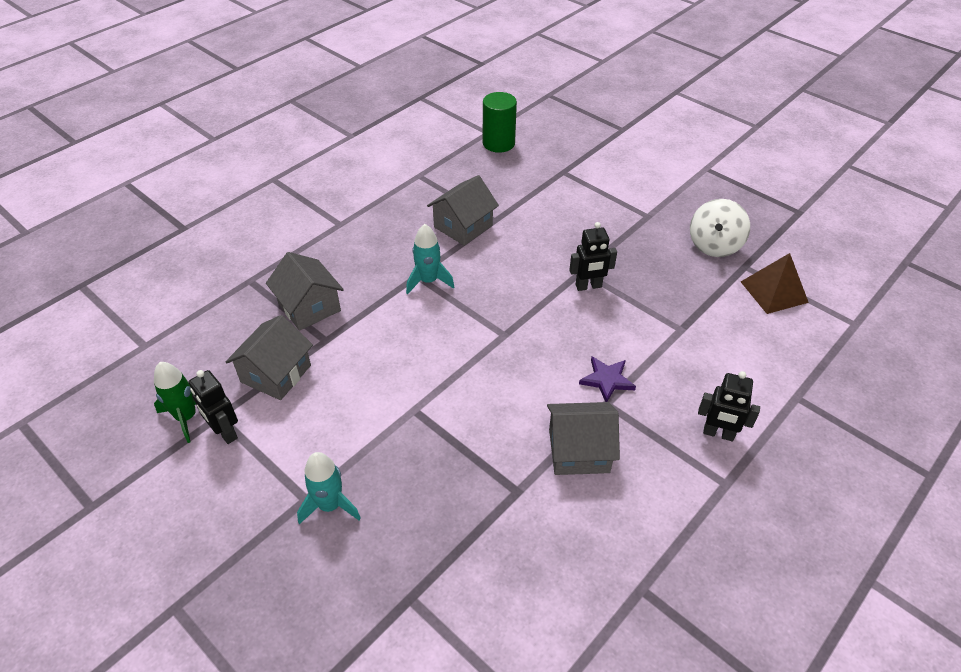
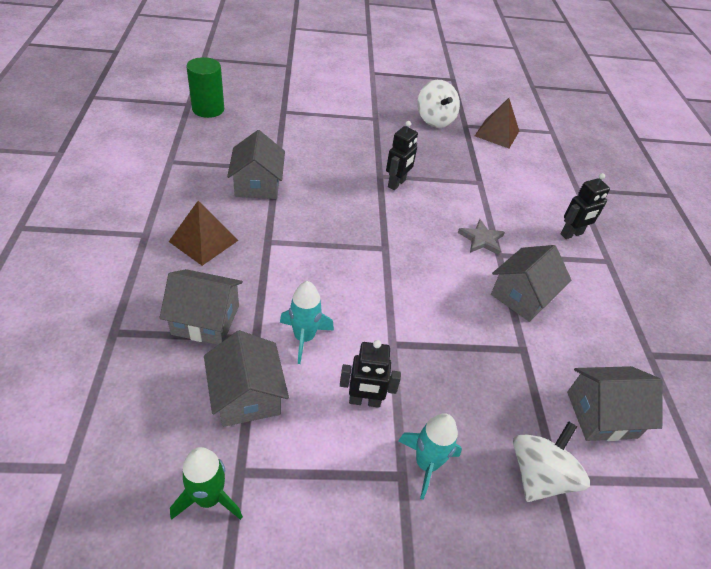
camera: 50 degrees left, 0 degrees up
black robot [189,370,238,444] -> black robot moved to [340,340,401,408]
turquoise rocket [406,224,454,294] -> turquoise rocket moved to [280,281,334,364]
purple star [579,357,636,402] -> grey star [458,219,505,255]
none -> brown pyramid [169,201,239,266]
none -> white spinning top [513,421,590,502]
none -> grey house [567,366,662,441]

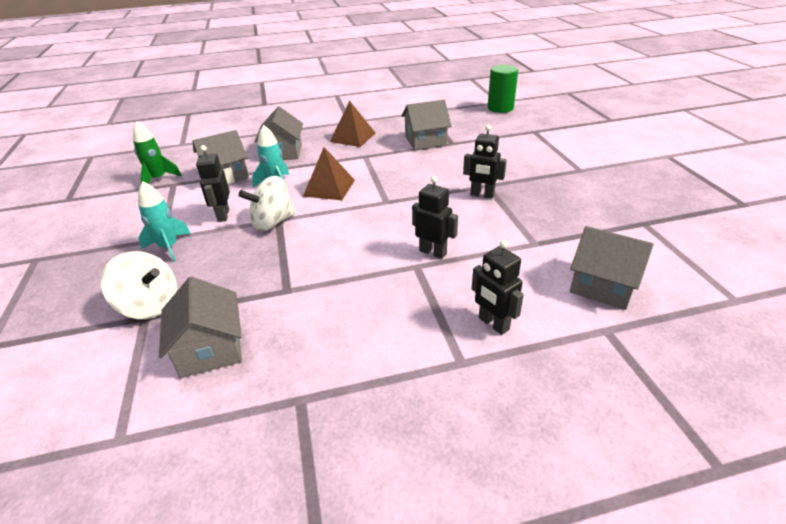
camera: 85 degrees right, 10 degrees down
white spinning top [417,80,460,128] -> white spinning top moved to [238,176,295,231]
grey star [458,219,505,255] -> black robot [412,176,458,259]
brown pyramid [475,98,519,148] -> brown pyramid moved to [303,147,355,200]
grey house [491,245,571,322] -> grey house moved to [570,226,654,310]

